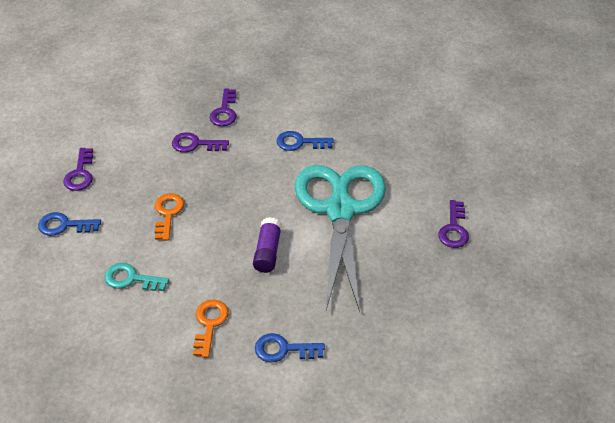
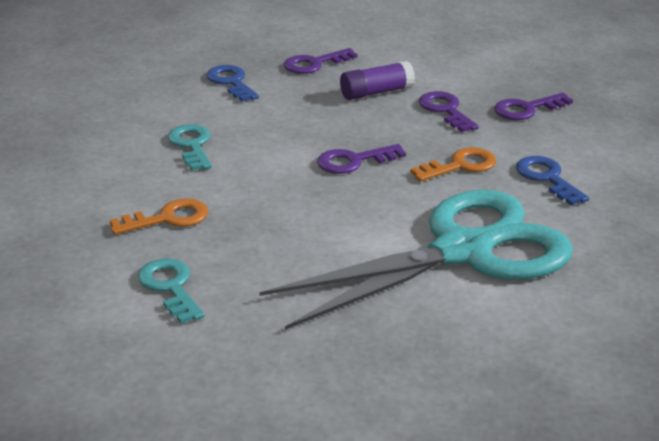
camera: 60 degrees right, 15 degrees down
orange key [155,193,184,241] -> orange key moved to [410,147,496,182]
purple glue stick [253,217,282,273] -> purple glue stick moved to [340,61,415,100]
blue key [255,333,325,362] -> turquoise key [138,259,205,324]
purple key [438,200,469,248] -> purple key moved to [317,144,406,174]

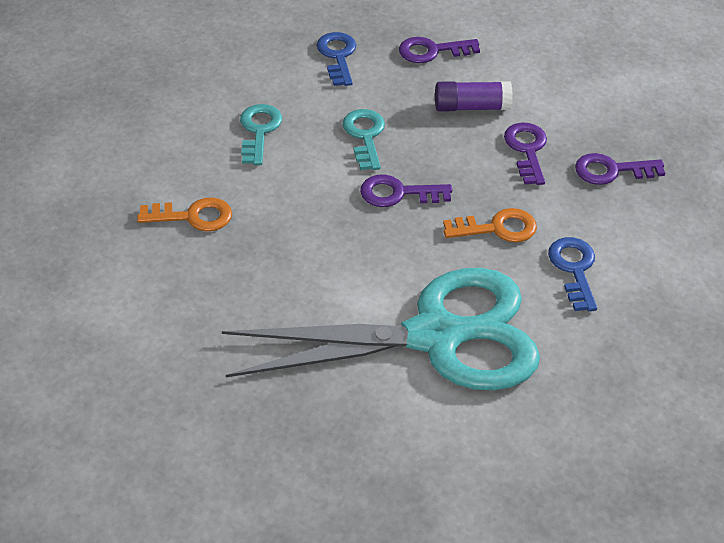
camera: 20 degrees right, 15 degrees up
turquoise key [138,259,205,324] -> turquoise key moved to [342,109,385,170]

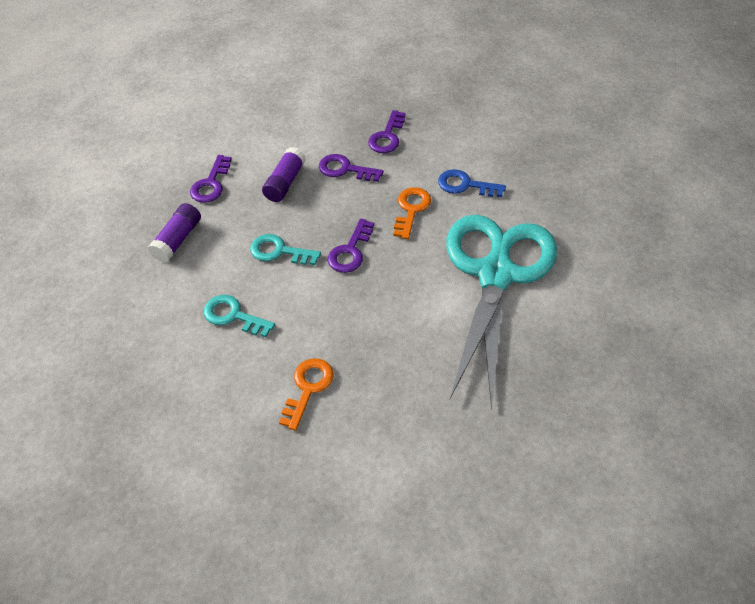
camera: 65 degrees left, 5 degrees up
blue key [317,32,356,86] -> purple glue stick [148,203,201,262]

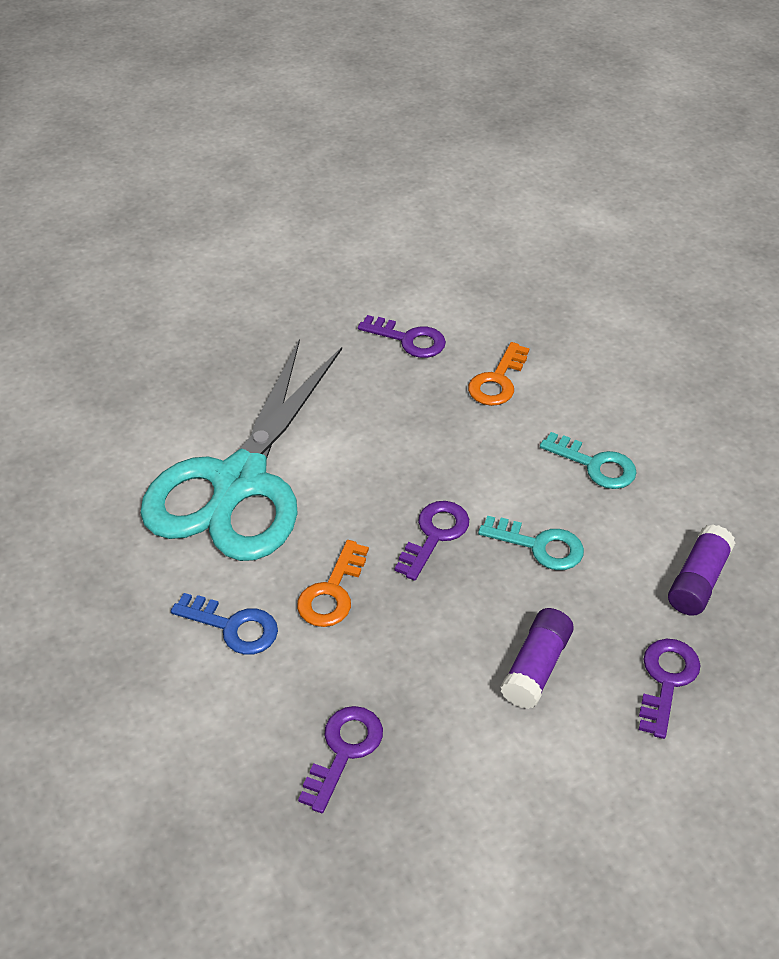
camera: 175 degrees left, 5 degrees down
purple key [319,154,384,182] -> purple key moved to [358,315,446,358]

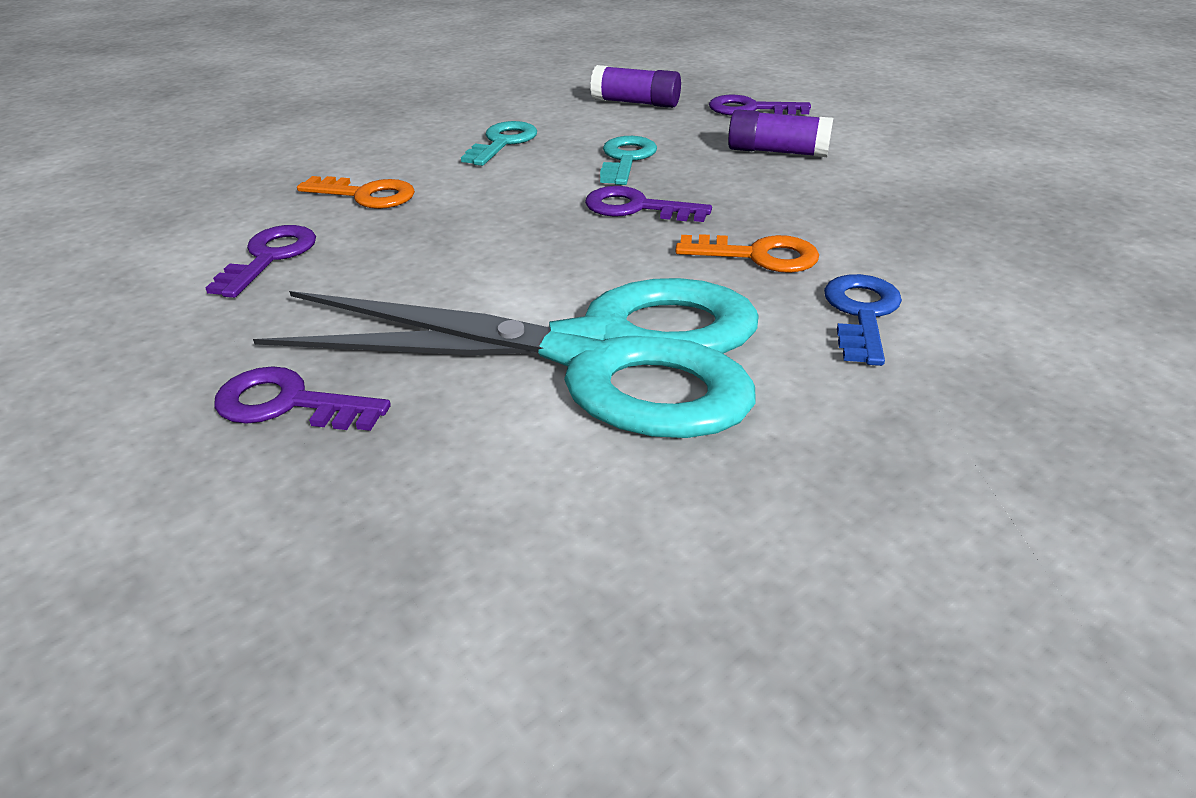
camera: 100 degrees left, 10 degrees down
purple key [298,706,383,813] -> purple key moved to [214,366,391,431]

